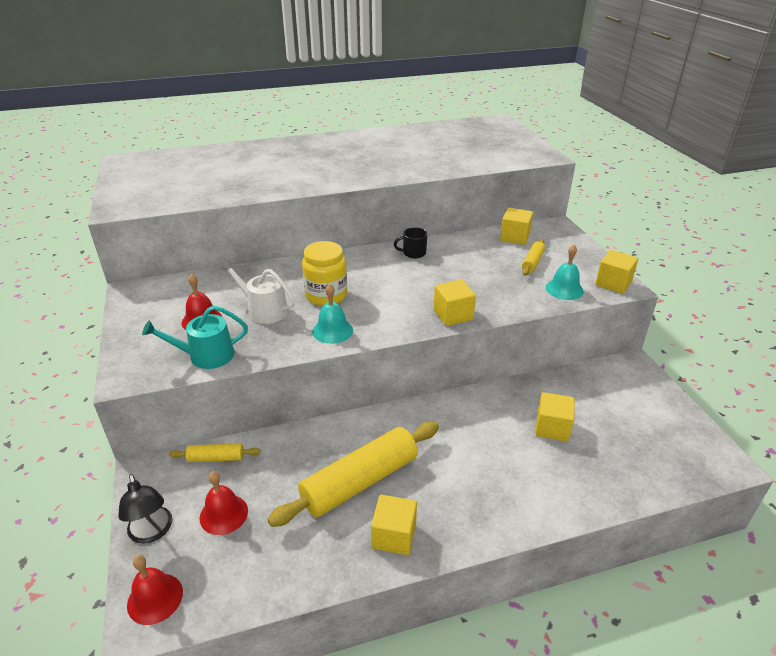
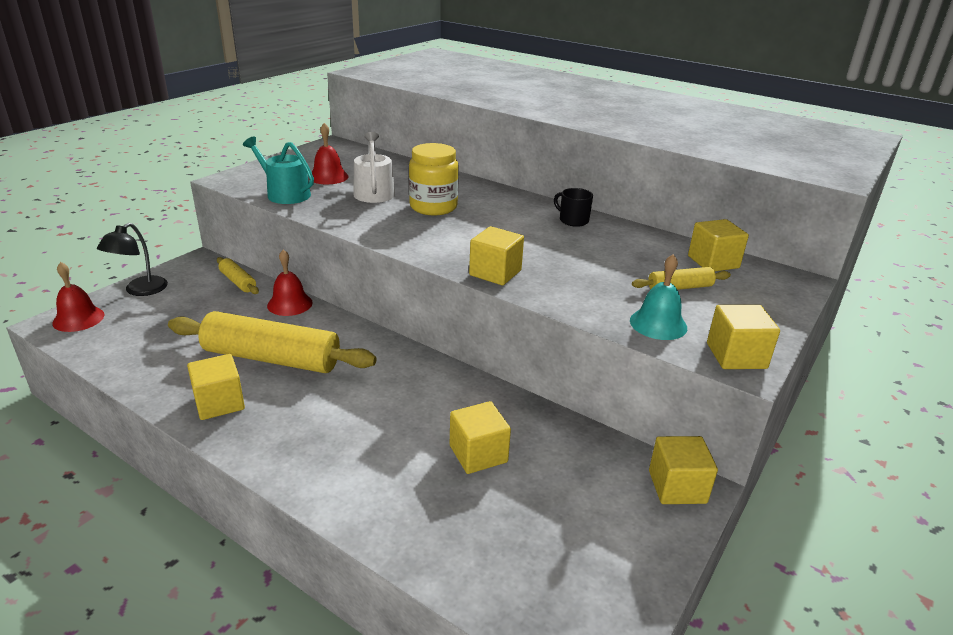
camera: 50 degrees right, 5 degrees down
red bell [200,471,248,535] -> red bell moved to [267,250,313,316]
turquoise bell [312,283,353,344] -> none
none -> yellow cube [649,436,718,504]

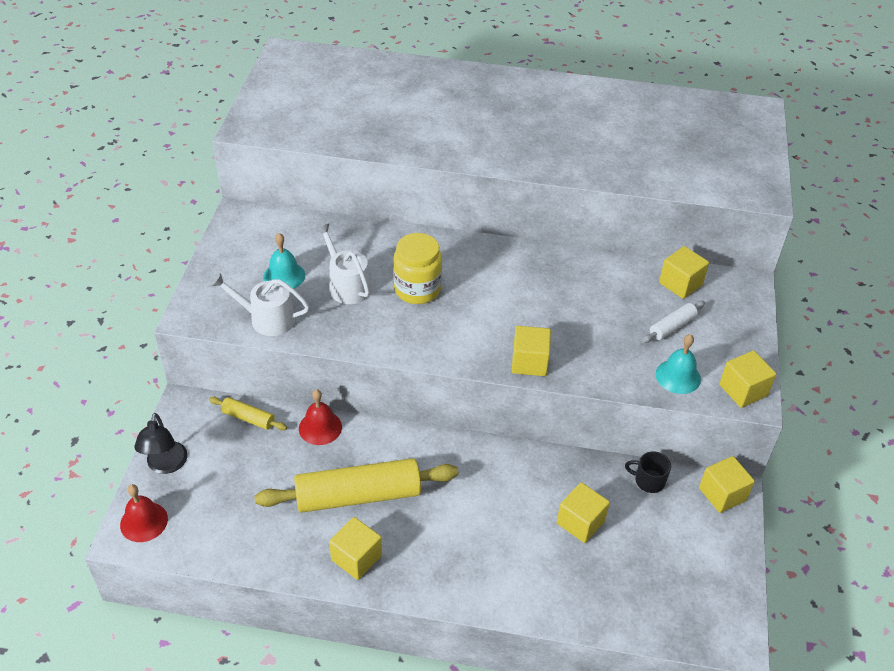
camera: 25 degrees left, 15 degrees up
turquoise watering can [243,136,314,204] -> white watering can [211,273,309,336]
red bell [308,123,349,184] -> turquoise bell [263,233,305,289]
black mug [554,188,593,227] -> black mug moved to [625,451,671,493]
yellow rolling pin [632,267,731,290] -> white rolling pin [642,301,705,343]

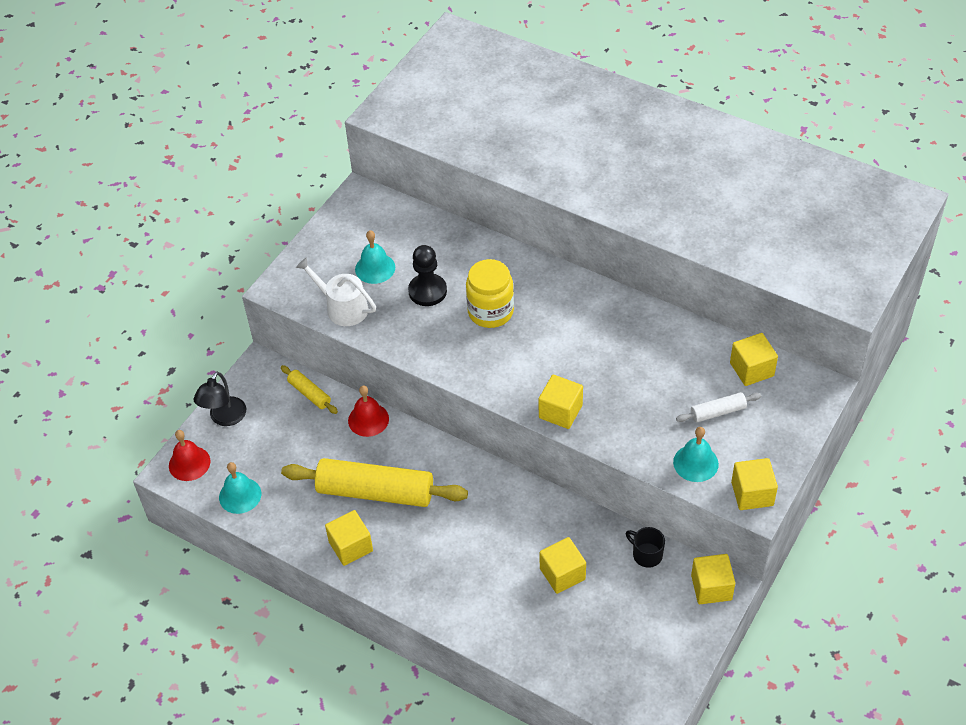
camera: 25 degrees right, 5 degrees up
white watering can [316,223,371,304] -> black pawn [408,245,447,306]
none -> turquoise bell [219,462,261,514]

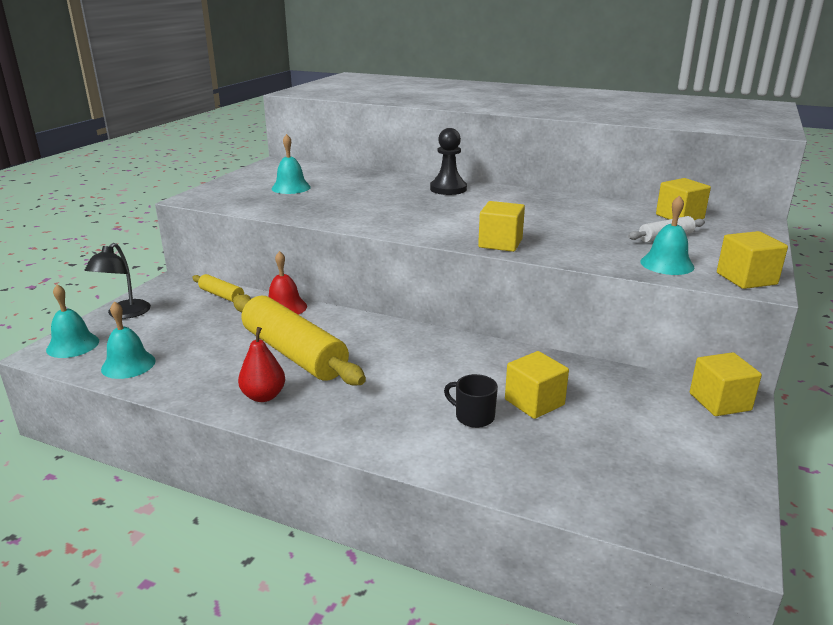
camera: 10 degrees left, 25 degrees down
red bell [169,430,210,481] -> turquoise bell [46,284,99,358]
yellow rolling pin [281,458,468,507] -> yellow rolling pin turned 45 degrees clockwise [233,295,366,386]
white watering can [296,257,376,326] -> none
yellow cube [325,510,373,566] -> red pear [238,327,285,402]
black pawn [408,245,447,306] -> black pawn moved to [430,128,467,195]
yellow jar [466,259,514,328] -> none
black mug [626,527,665,568] -> black mug moved to [444,374,498,428]

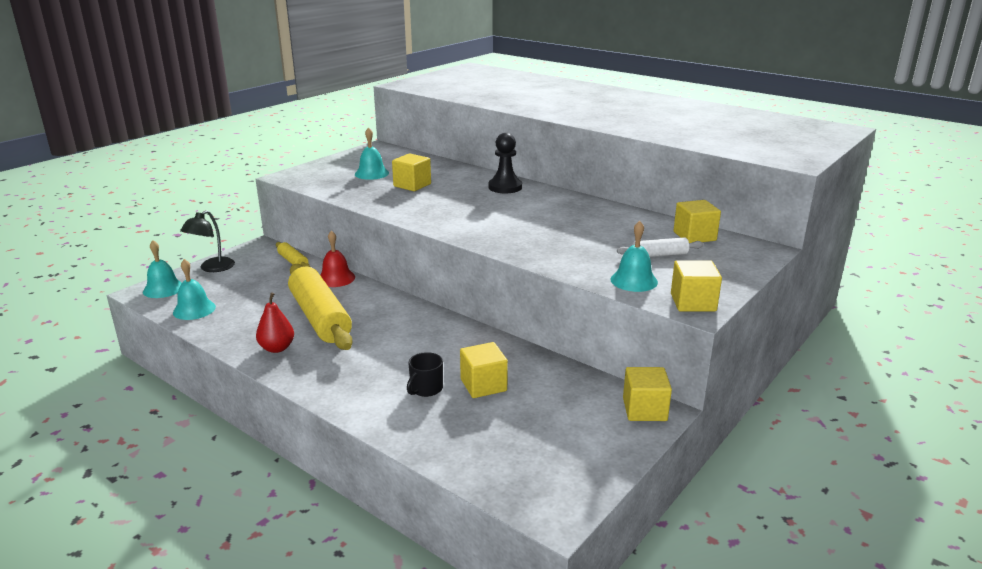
camera: 15 degrees right, 0 degrees up
black mug [444,374,498,428] -> black mug turned 105 degrees counterclockwise [407,352,443,397]
yellow cube [478,201,525,252] -> yellow cube moved to [392,153,431,191]

